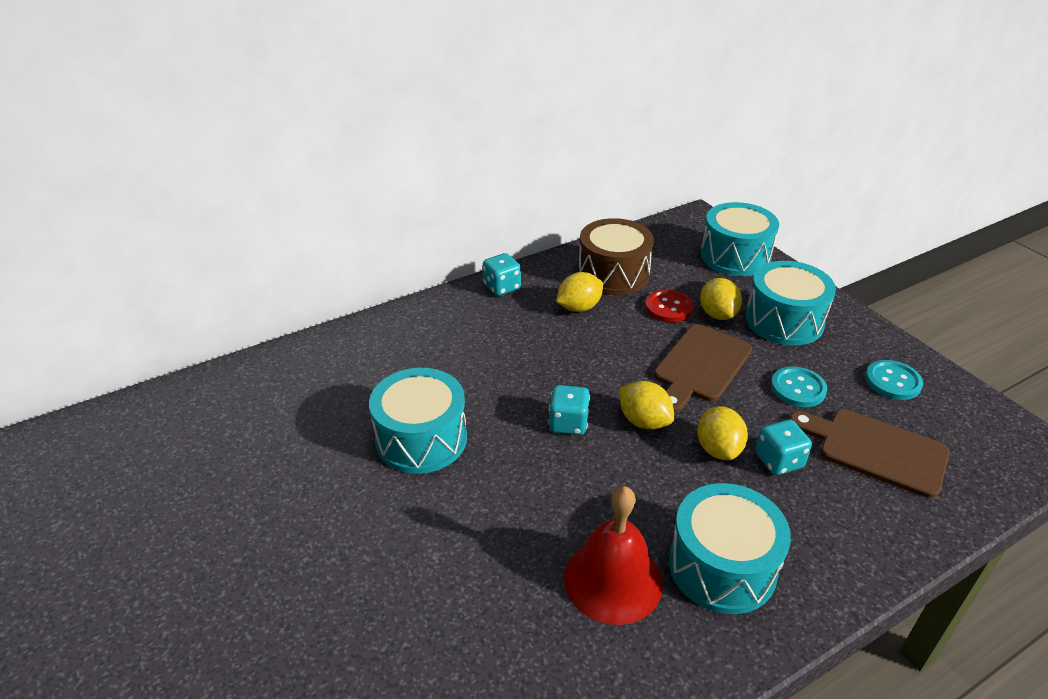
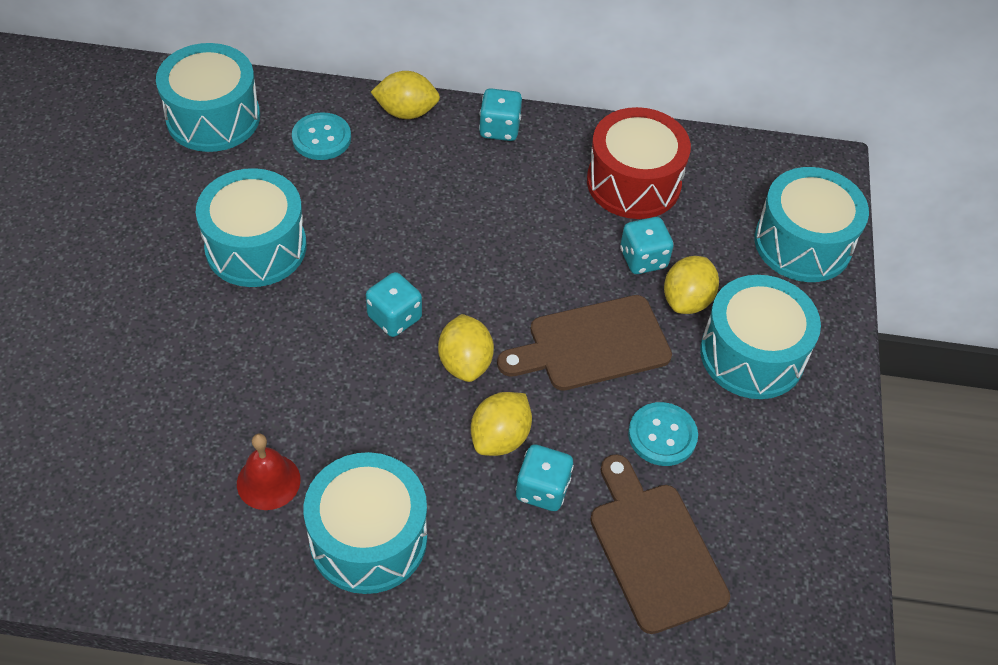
camera: 35 degrees right, 15 degrees up
yellow lemon [556,272,603,312] -> yellow lemon moved to [371,71,440,119]
red bell [564,486,663,625] -> red bell [237,434,301,510], size x0.61
brown drum [578,218,654,295] -> red drum [587,107,691,219]
red button [645,290,693,322] -> turquoise dice [620,217,673,274]
turquoise button [865,360,923,400] -> turquoise button moved to [292,112,351,160]
none -> turquoise drum [156,43,260,152]

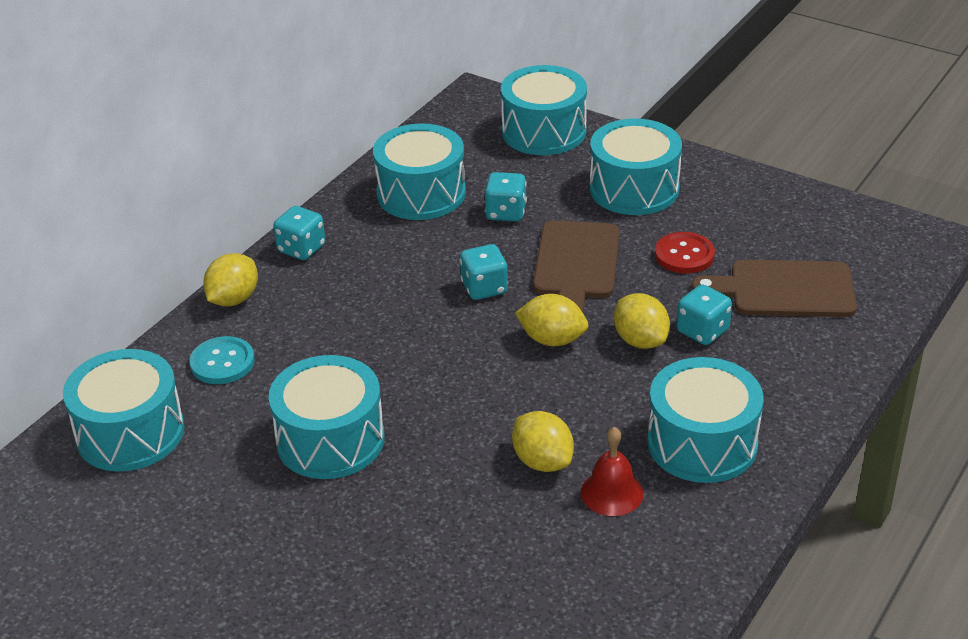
camera: 60 degrees left, 15 degrees down
turquoise dice [366,272,422,337] -> turquoise dice moved to [460,244,508,300]
red drum [587,107,691,219] -> turquoise drum [373,124,466,220]
turquoise button [628,402,698,466] -> red button [655,232,715,274]
yellow lemon [664,256,719,314] -> yellow lemon moved to [512,411,574,472]

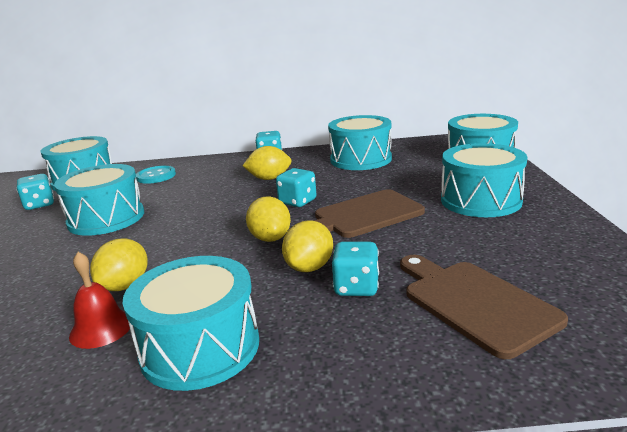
camera: 55 degrees right, 15 degrees down
yellow lemon [203,253,258,307] -> yellow lemon moved to [242,146,292,180]
turquoise dice [485,172,527,222] -> turquoise dice moved to [16,174,54,210]
red button [655,232,715,274] -> none

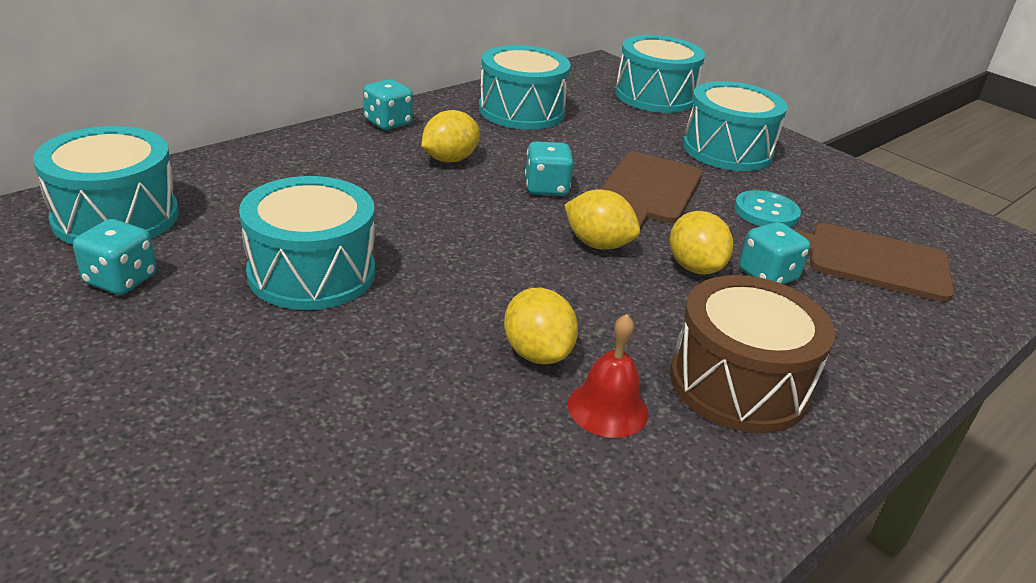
camera: 45 degrees left, 10 degrees up
turquoise drum [122,256,259,391] -> brown drum [670,275,835,433]
turquoise button [136,166,176,184] -> turquoise button moved to [734,190,801,227]

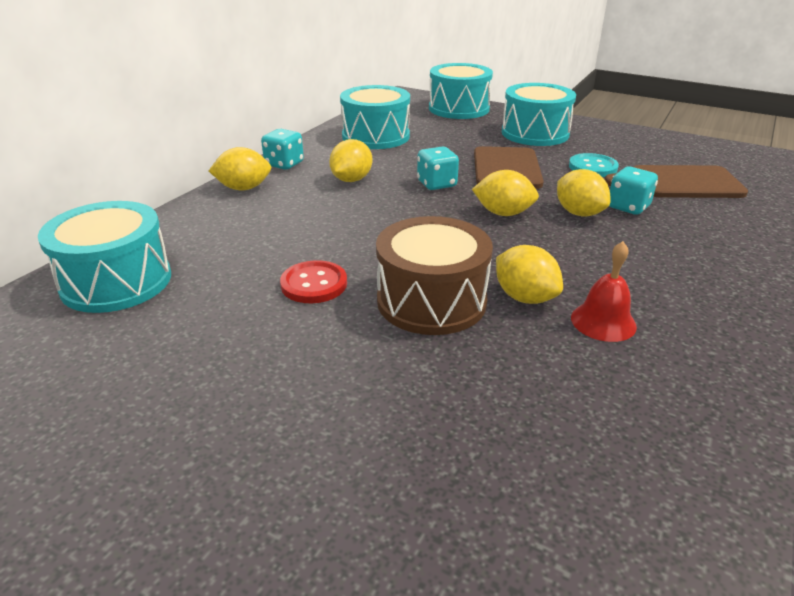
camera: 15 degrees left, 0 degrees up
turquoise dice [73,219,156,295] -> none
turquoise drum [239,176,375,310] -> red button [280,260,347,303]
brown drum [670,275,835,433] -> brown drum moved to [376,216,493,335]
none -> yellow lemon [209,147,271,190]

